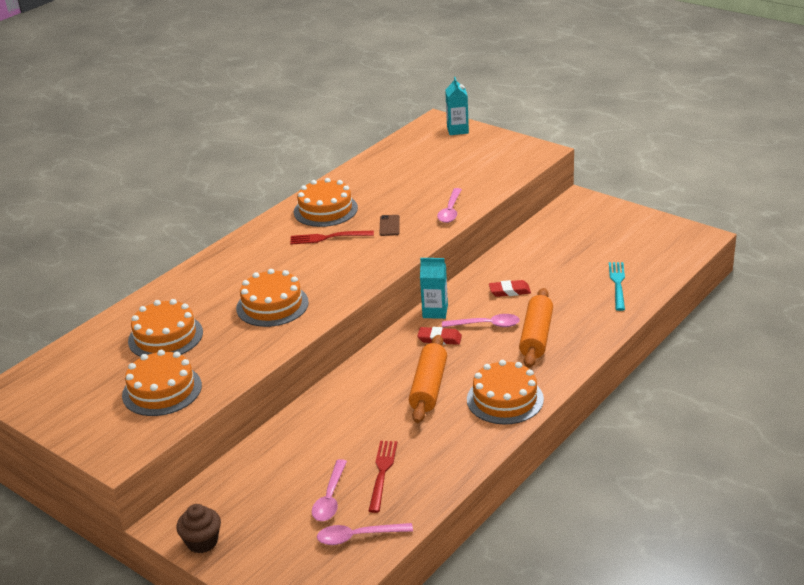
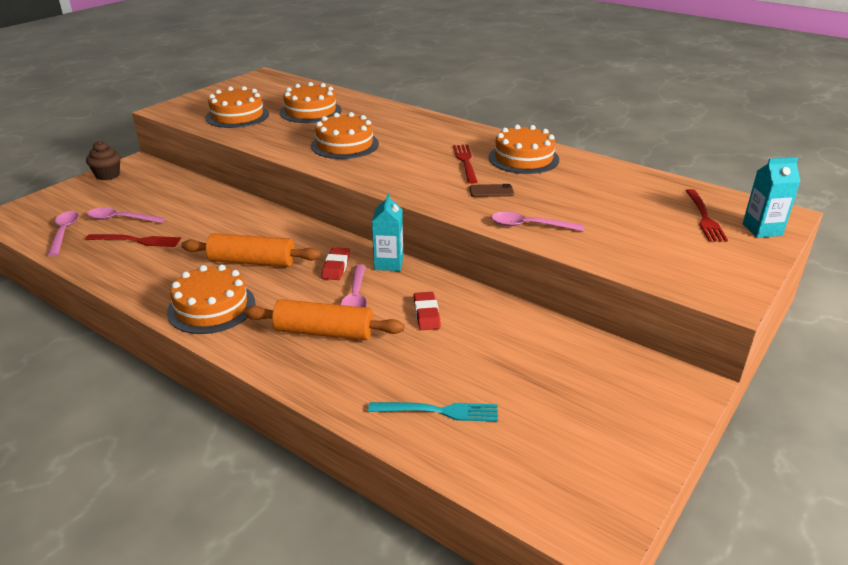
camera: 85 degrees right, 0 degrees up
none -> red fork [686,189,728,242]

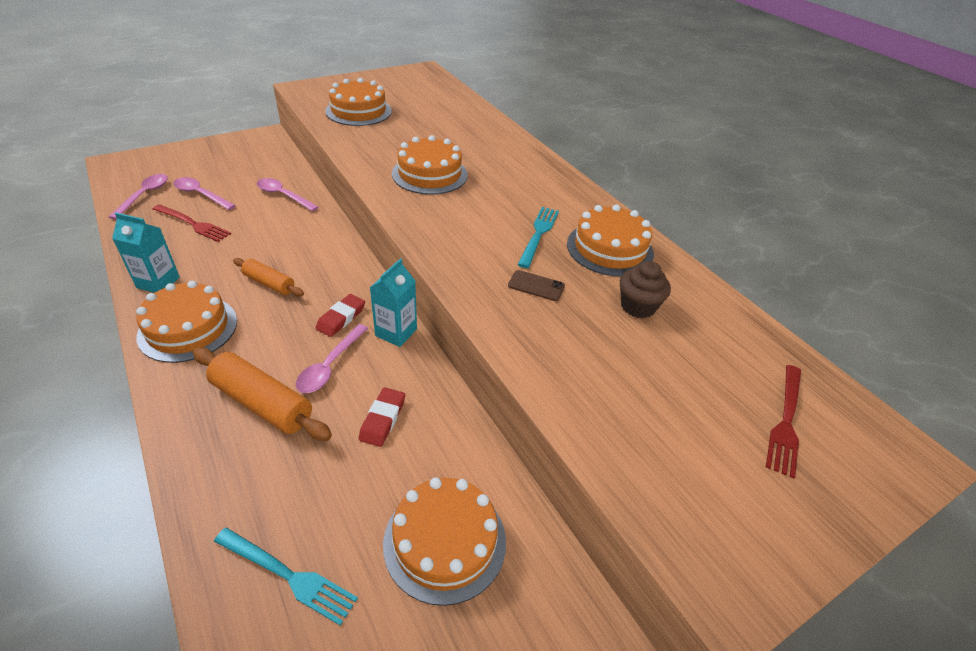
camera: 20 degrees right, 10 degrees up
brown cupcake [86,141,121,180] -> brown cupcake moved to [620,261,671,318]
orange rolling pin [181,233,321,267] -> orange rolling pin [233,258,304,296], size x0.61
orange cake [280,82,342,123] -> orange cake moved to [383,477,506,606]
red fork [453,145,477,184] -> turquoise fork [517,207,559,268]
pink spoon [491,212,584,231] -> pink spoon moved to [257,178,319,211]
turquoise carton [742,157,801,238] -> turquoise carton moved to [112,213,180,293]

